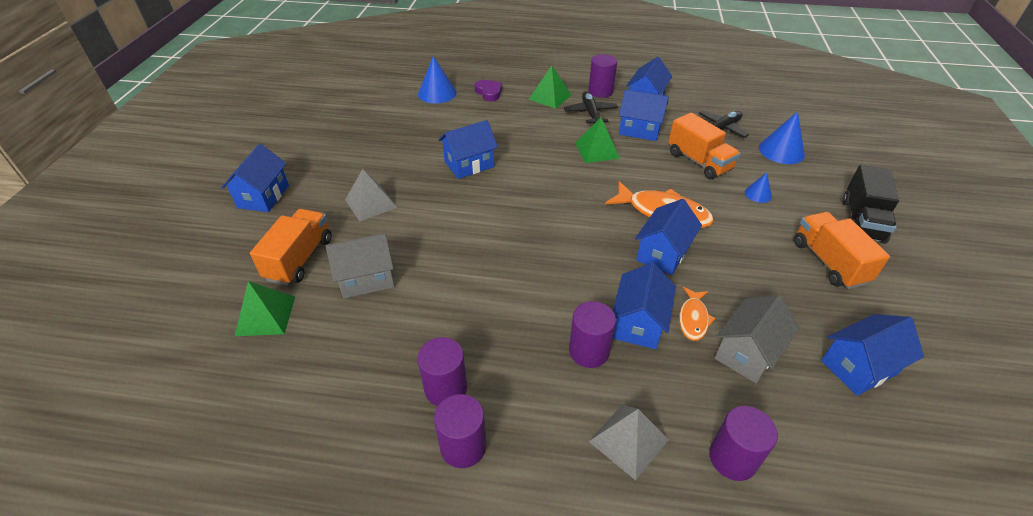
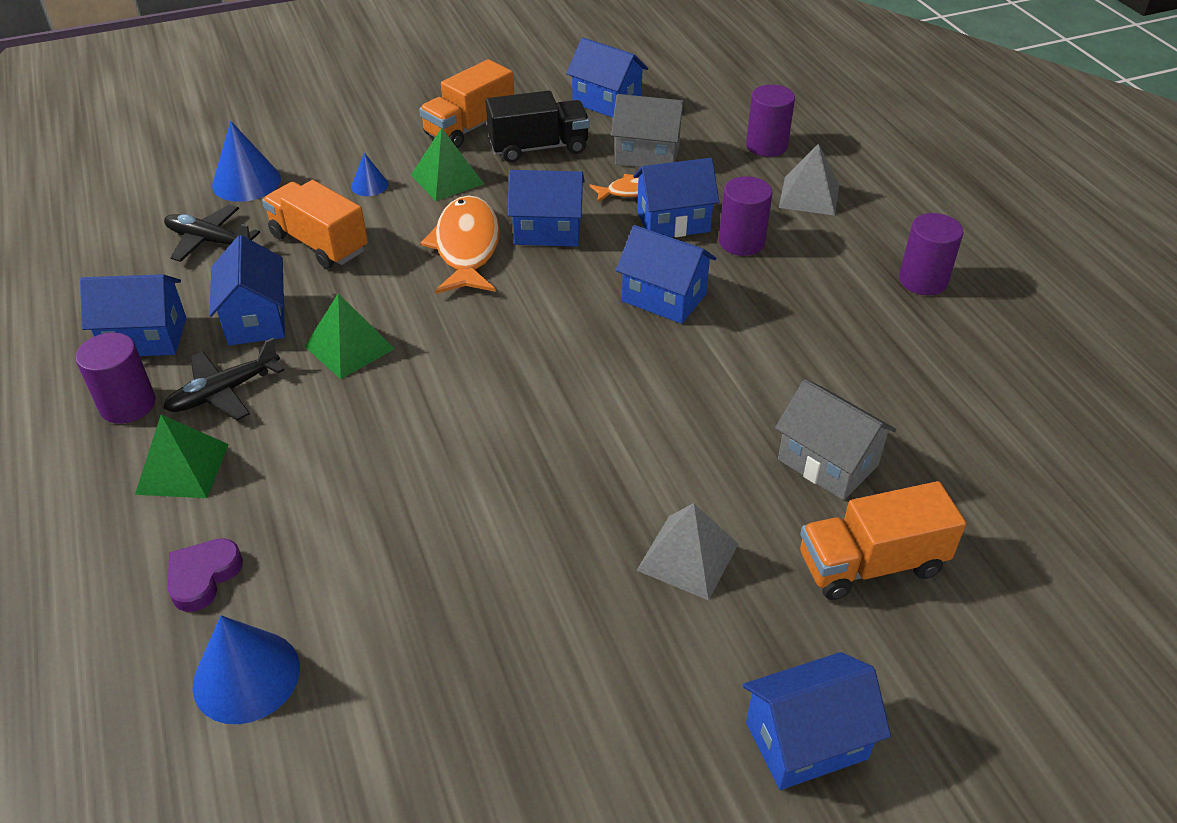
camera: 120 degrees left, 0 degrees up
green pyramid [235,281,295,336] -> green pyramid moved to [411,128,484,201]
purple cylinder [417,337,467,406] -> none
blue house [439,120,498,179] -> blue house moved to [616,225,716,324]
orange truck [668,113,740,179] -> orange truck turned 75 degrees counterclockwise [262,180,368,269]
black truck [842,165,899,244] -> black truck moved to [486,91,590,163]

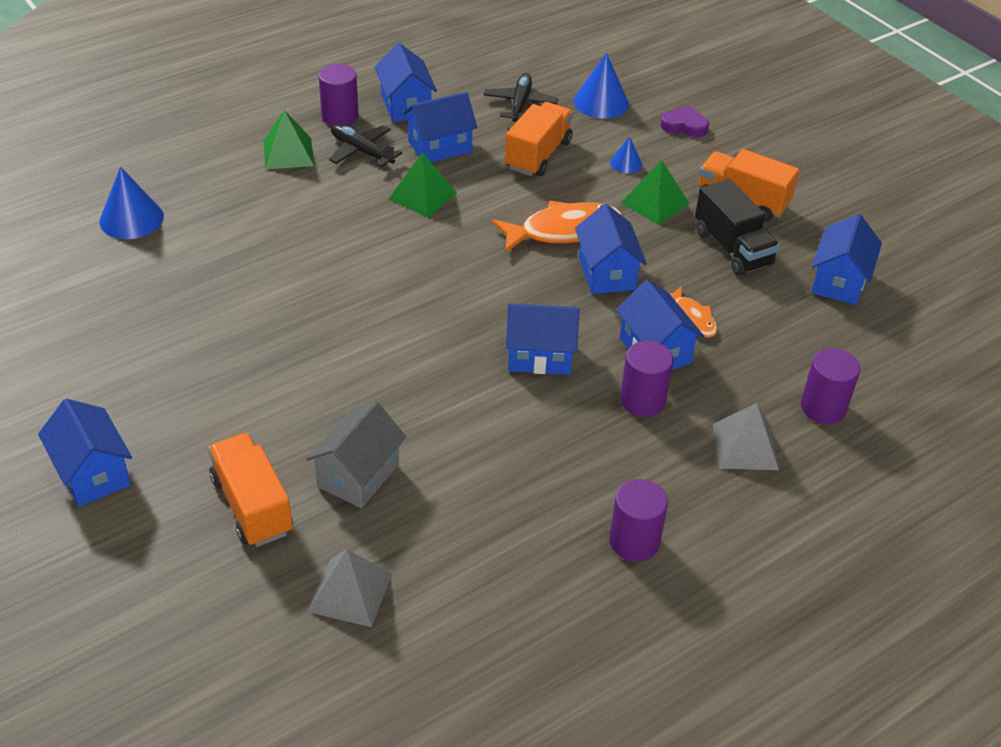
camera: 75 degrees right, 0 degrees up
purple heart [168,538,243,612] -> purple heart moved to [661,106,709,137]
grey house [611,94,686,167] -> none
blue house [616,225,716,324] -> blue house turned 75 degrees clockwise [506,304,579,375]
grey pyramid [637,503,738,600] -> grey pyramid moved to [308,549,392,627]

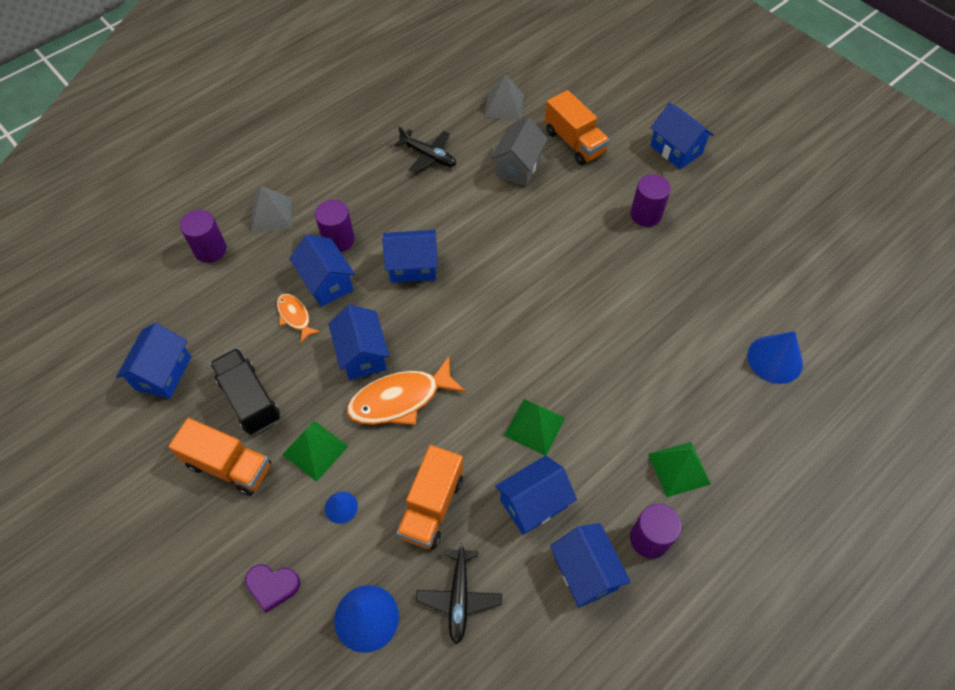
camera: 175 degrees right, 15 degrees up
black plane [329,124,402,168] -> black plane moved to [395,126,456,174]
purple cylinder [609,479,668,562] -> purple cylinder moved to [630,174,671,227]

